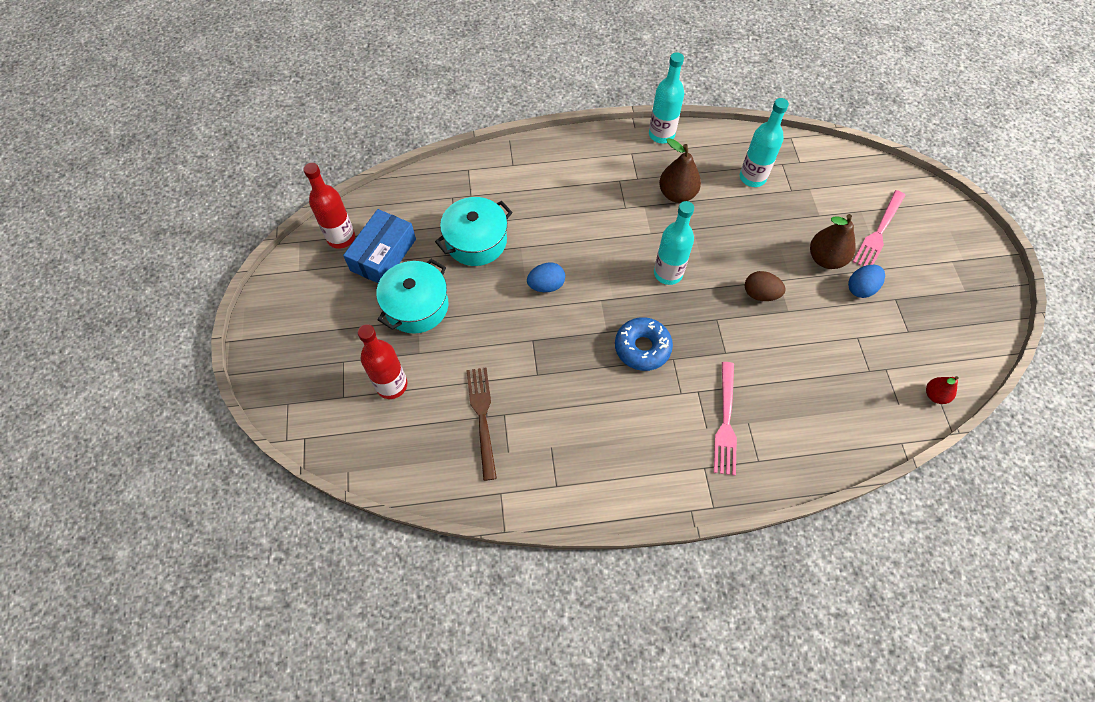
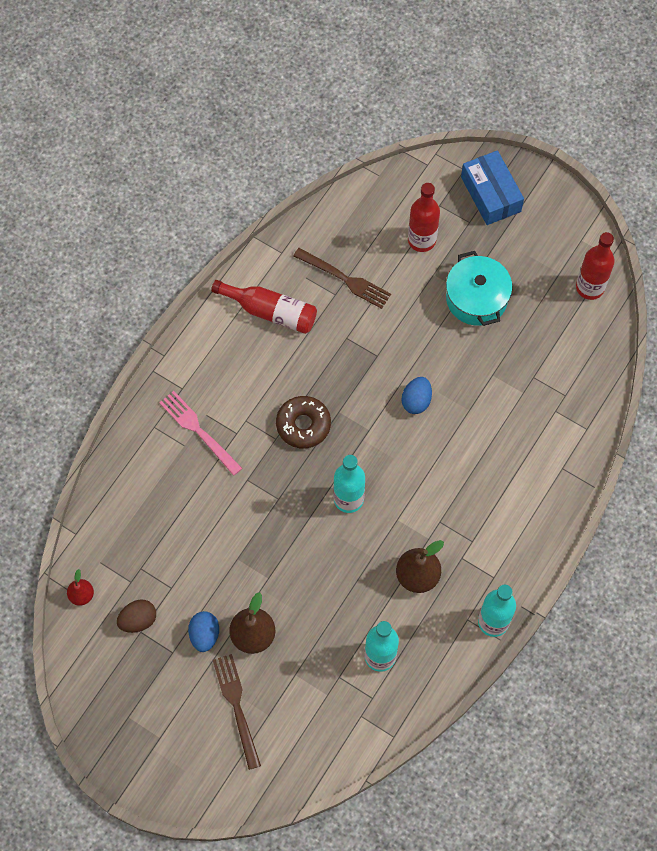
camera: 130 degrees right, 5 degrees up
blue box [343,209,416,283] -> blue box moved to [461,150,524,225]
turquoise pot [435,197,513,266] -> none
blue donut [615,317,673,371] -> brown donut [276,396,331,448]
brown egg [745,271,786,301] -> brown egg moved to [117,600,156,633]
pink fork [853,190,905,266] -> brown fork [213,654,261,770]
none -> red bottle [211,280,317,334]

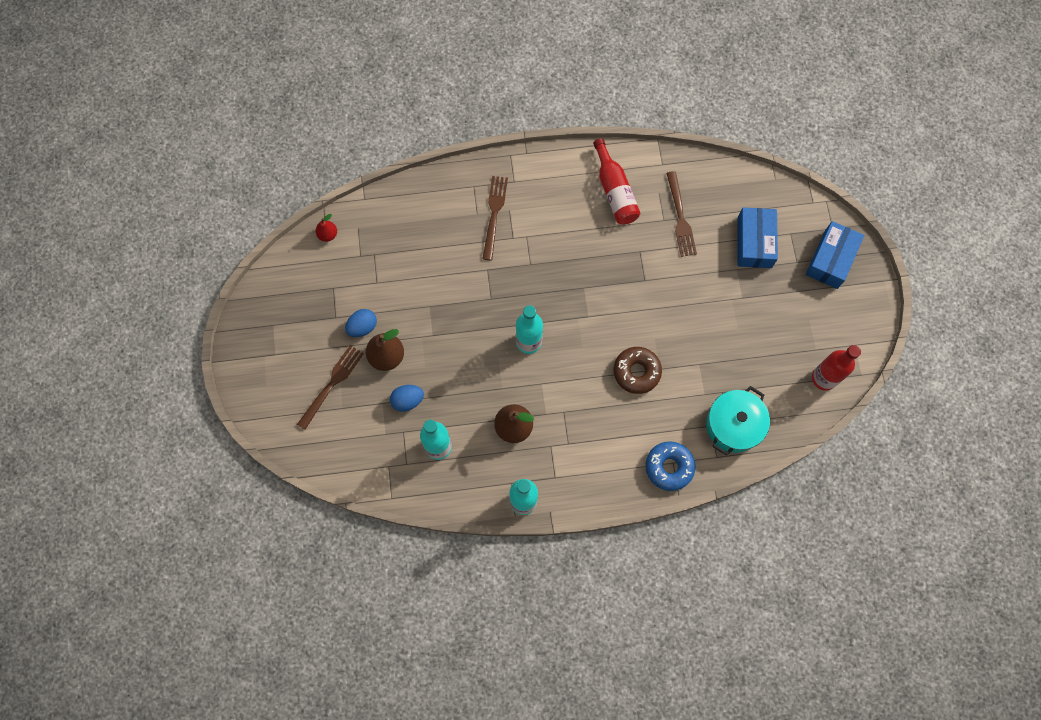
camera: 50 degrees right, 5 degrees up
brown egg [117,600,156,633] -> none
pink fork [159,391,242,476] -> brown fork [482,176,508,260]
brown donut [276,396,331,448] -> brown donut moved to [614,347,662,394]
blue egg [402,377,432,414] -> blue egg moved to [390,385,424,412]
red bottle [408,183,440,252] -> blue box [737,207,778,268]
turquoise pot [446,251,512,326] -> turquoise pot moved to [706,386,770,456]
none -> blue donut [645,441,695,491]

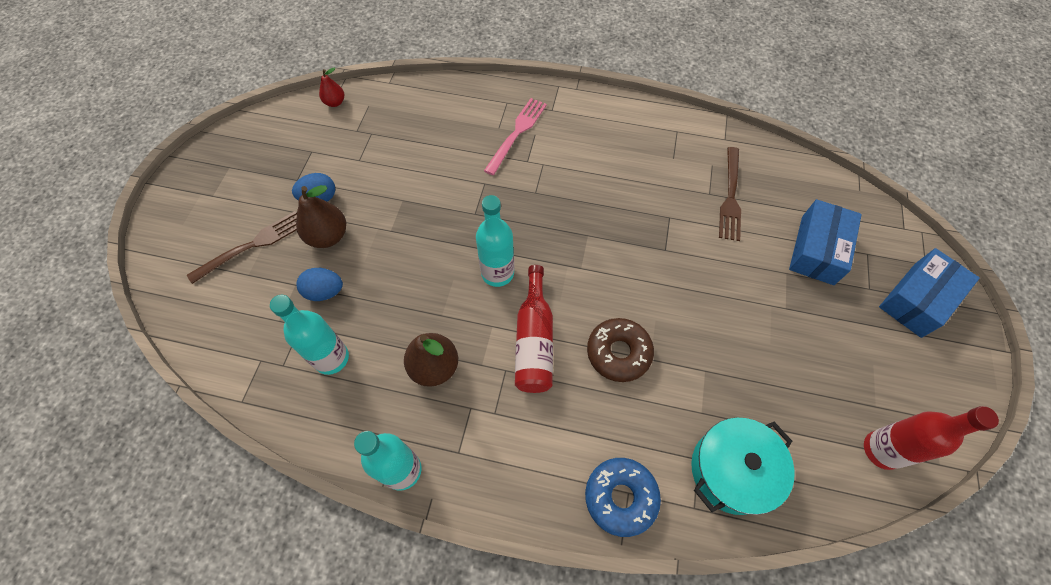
camera: 20 degrees right, 10 degrees down
brown fork [482,176,508,260] -> pink fork [484,98,547,175]
red bottle [593,138,641,225] -> red bottle moved to [515,265,553,393]

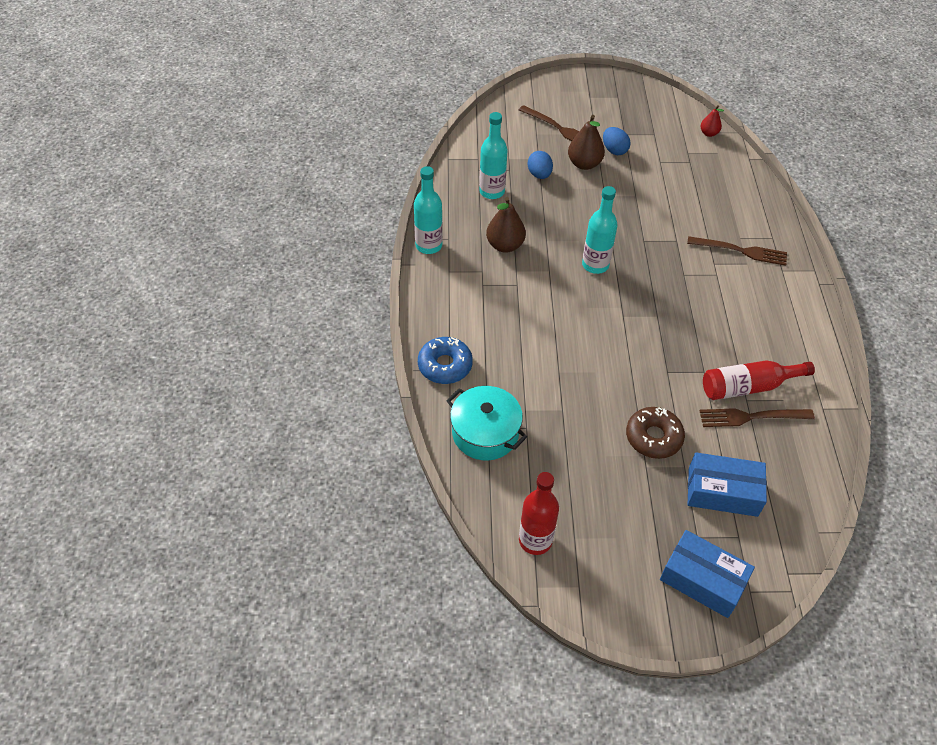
camera: 75 degrees right, 10 degrees down
pink fork [484,98,547,175] -> brown fork [687,236,787,266]
red bottle [515,265,553,393] -> red bottle moved to [703,361,815,400]
brown donut [587,318,654,382] -> brown donut moved to [626,407,685,459]

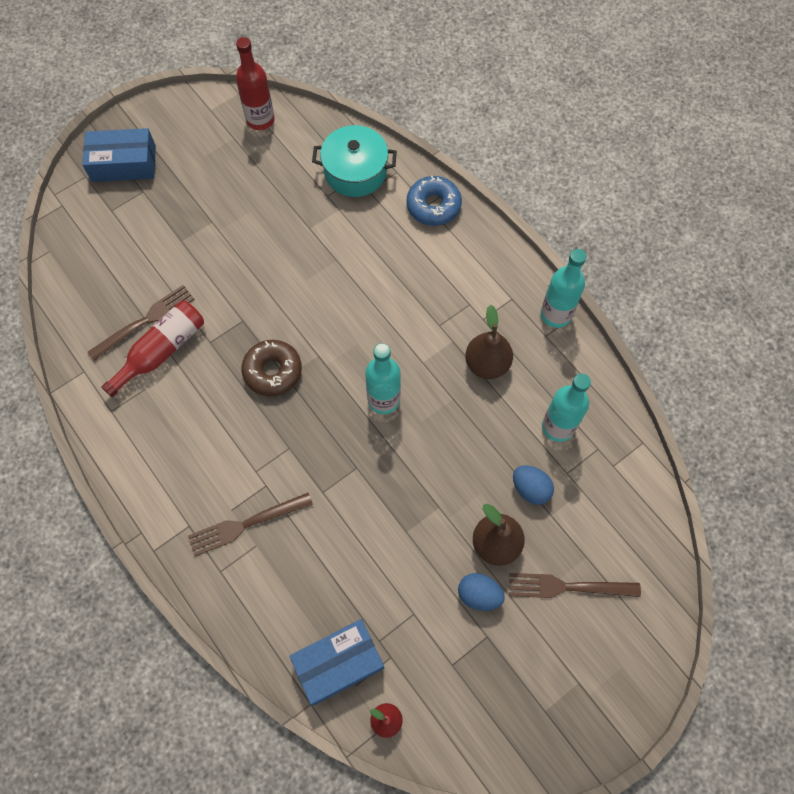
camera: 145 degrees right, 15 degrees up
brown donut [626,407,685,459] -> brown donut moved to [241,340,302,396]
blue box [688,452,767,517] -> blue box moved to [289,619,384,705]

